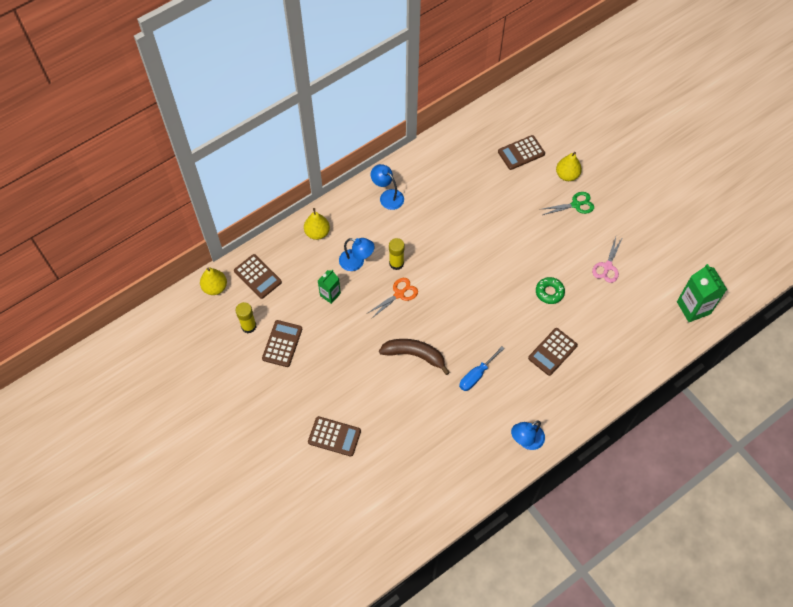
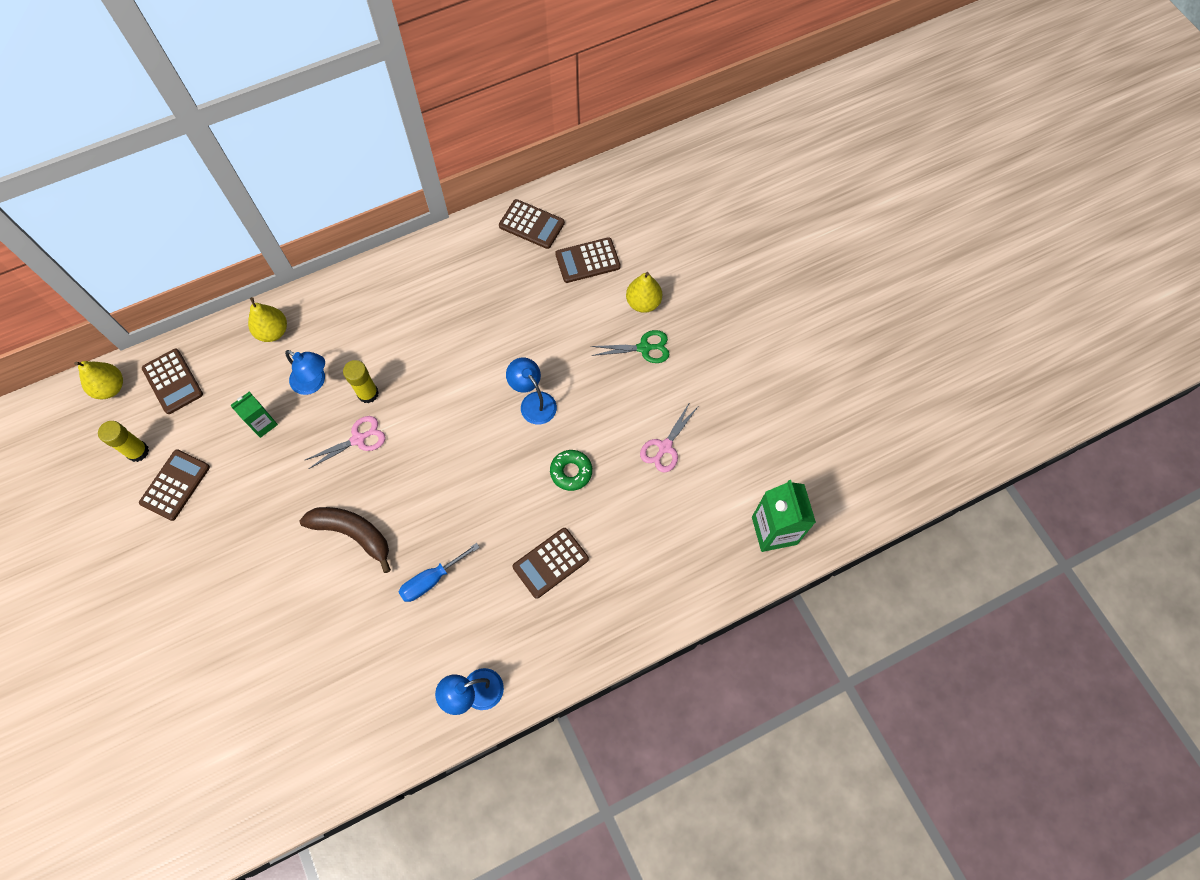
camera: 10 degrees right, 5 degrees up
brown calculator [308,416,361,457] -> brown calculator moved to [499,199,565,249]
orange scissors [368,278,418,319] -> pink scissors [305,416,385,469]
blue lamp [371,164,404,210] -> blue lamp moved to [506,357,557,424]

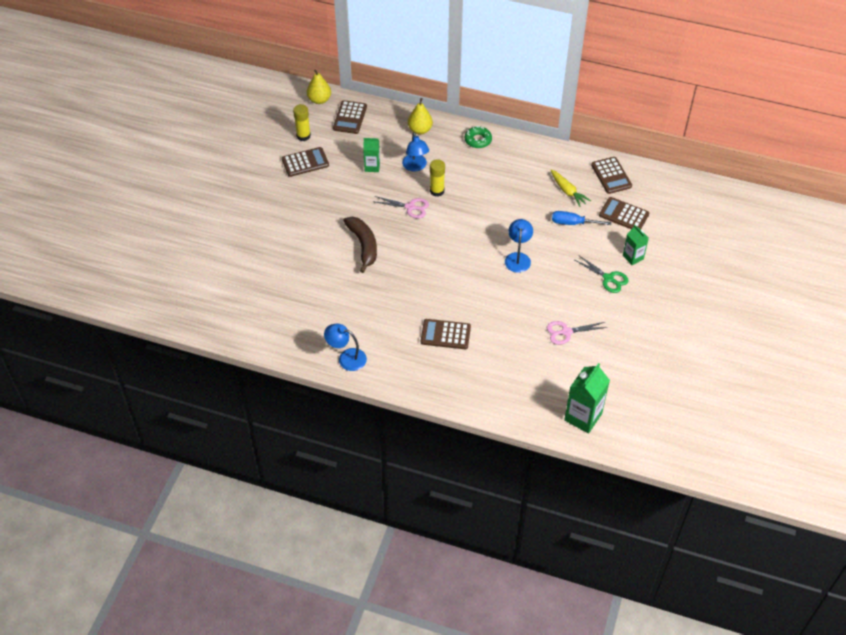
camera: 45 degrees right, 15 degrees down
blue screwdriver [398,543,480,602] -> blue screwdriver moved to [552,211,611,225]
green donut [550,450,592,491] -> green donut moved to [465,126,492,148]
yellow pear [626,272,662,313] -> green carton [623,225,649,265]
none -> yellow carrot [551,170,591,207]

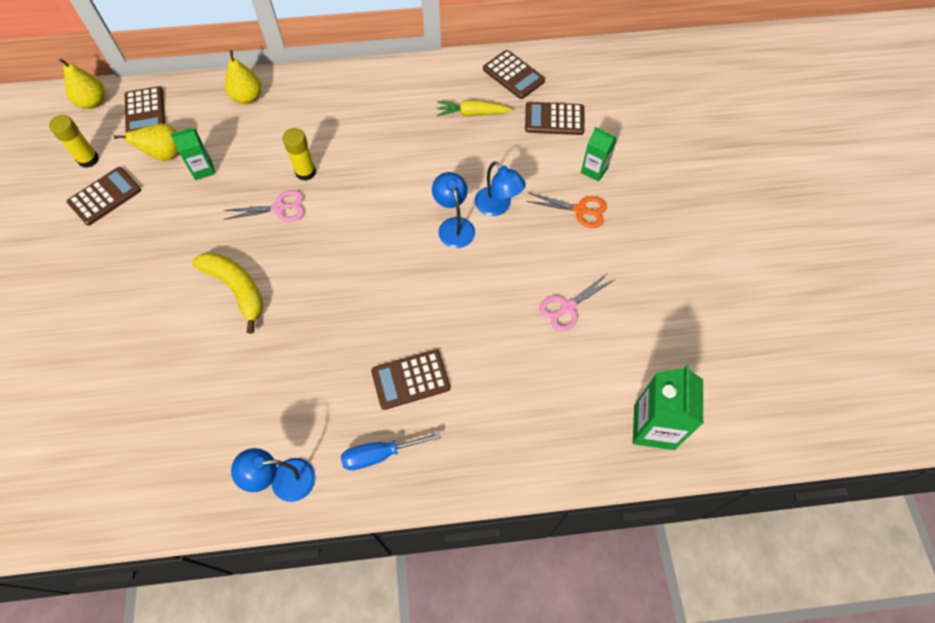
camera: 25 degrees left, 10 degrees up
brown banana [343,217,377,273] -> yellow banana [192,252,263,334]
blue lamp [402,132,429,172] -> blue lamp moved to [475,161,526,216]
green donut [465,126,492,148] -> none
yellow carrot [551,170,591,207] -> yellow carrot turned 150 degrees clockwise [437,100,512,117]
blue screwdriver [552,211,611,225] -> blue screwdriver moved to [341,432,441,470]
green scissors [575,256,629,293] -> orange scissors [526,193,607,228]
none -> yellow pear [113,123,179,161]

